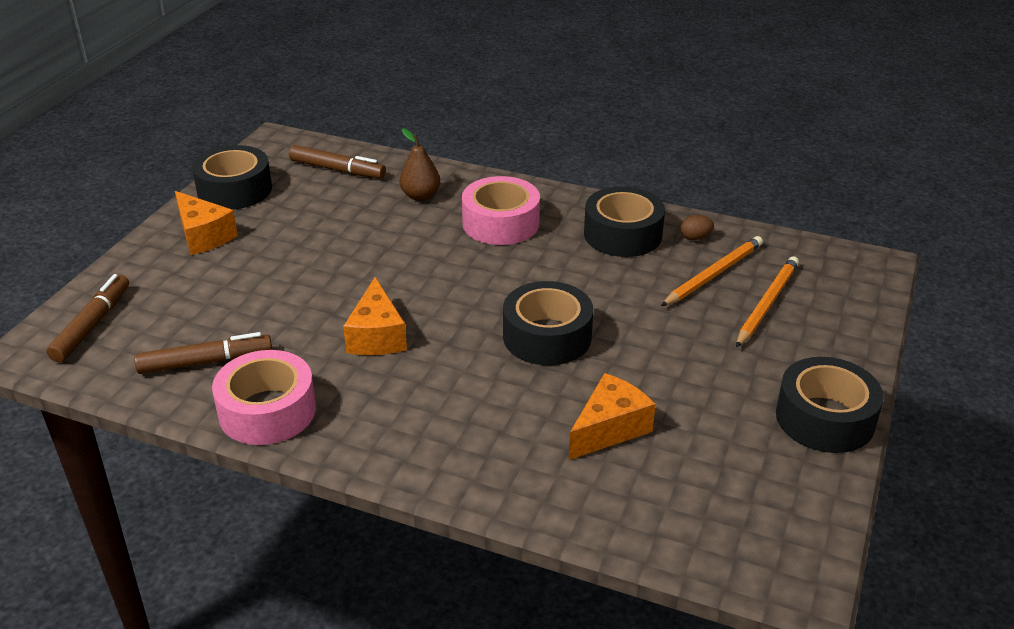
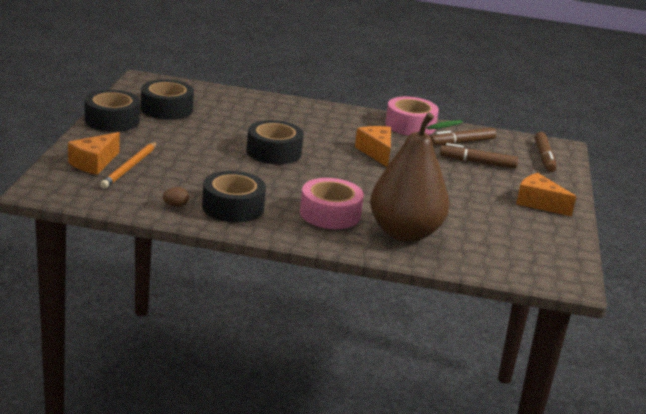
camera: 165 degrees right, 10 degrees down
black tape [192,145,272,210] -> black tape moved to [141,79,194,120]
brown marker [289,145,386,178] -> brown marker moved to [439,143,518,169]
brown pear [400,128,440,201] -> brown pear [370,112,463,242], size x2.29
orange cheese [569,373,656,460] -> orange cheese moved to [68,132,120,175]
orange pencil [661,236,763,306] -> none

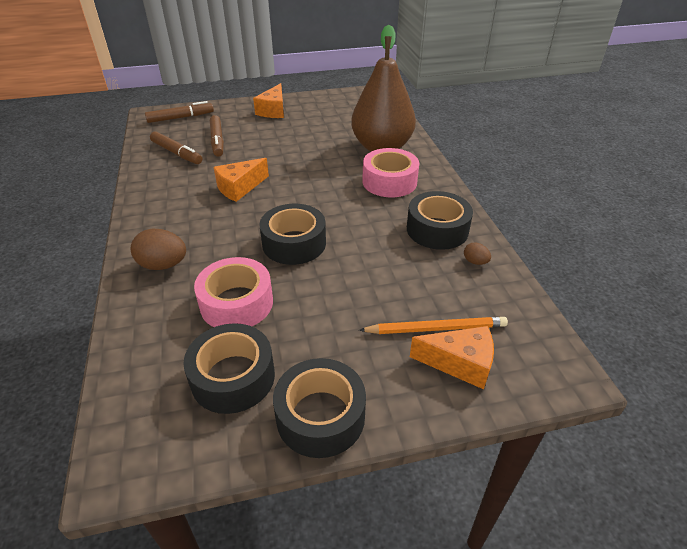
camera: 110 degrees left, 15 degrees up
pink tape [385,96,439,136] -> pink tape moved to [194,257,273,327]
none -> brown egg [131,229,186,270]

